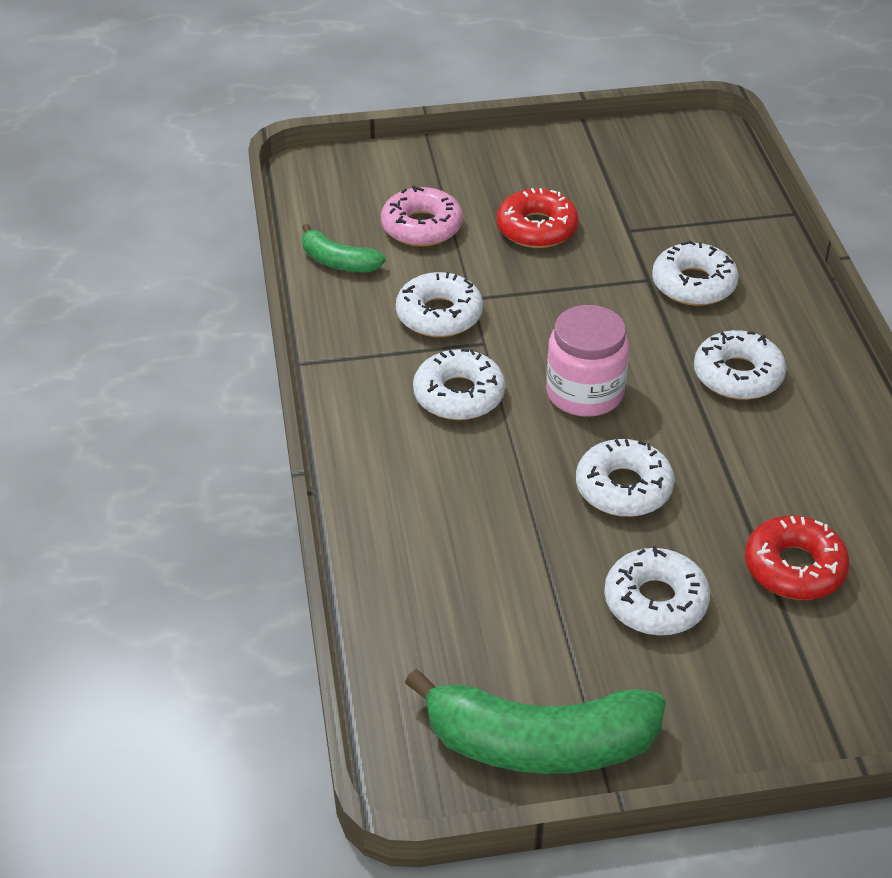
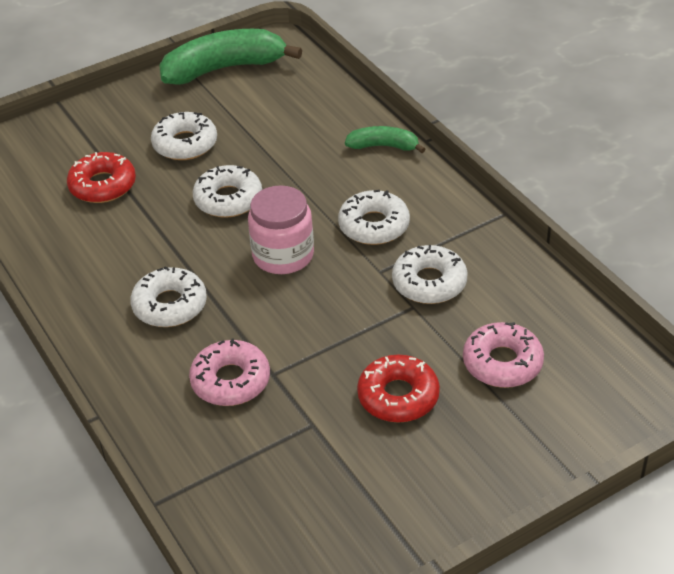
camera: 160 degrees right, 0 degrees up
green banana [302,224,386,272] -> green banana moved to [345,126,425,153]
white donut [652,241,739,306] -> pink donut [189,338,270,406]

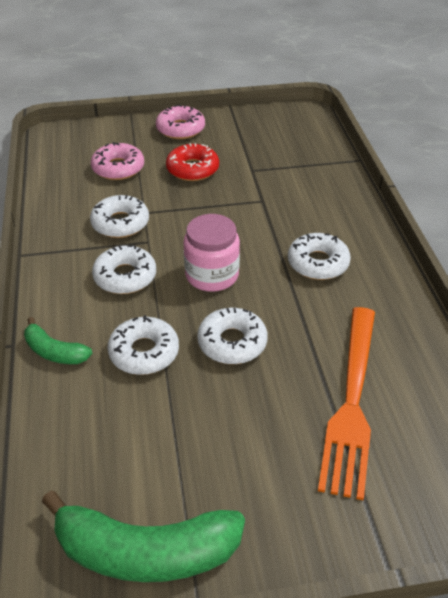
camera: 160 degrees left, 0 degrees up
red donut [67,152,136,203] -> orange fork [318,307,375,500]
white donut [151,112,217,160] -> white donut moved to [107,315,179,375]
pink donut [189,338,270,406] -> pink donut moved to [156,104,205,139]

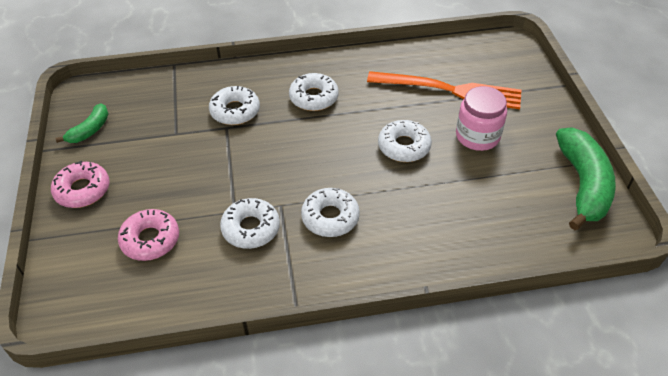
camera: 90 degrees left, 5 degrees up
green banana [24,317,92,364] -> green banana moved to [56,103,109,143]
white donut [107,315,179,375] -> white donut moved to [209,86,260,125]
red donut [166,143,219,181] -> none
pink jar [183,214,240,292] -> pink jar moved to [456,86,507,151]

